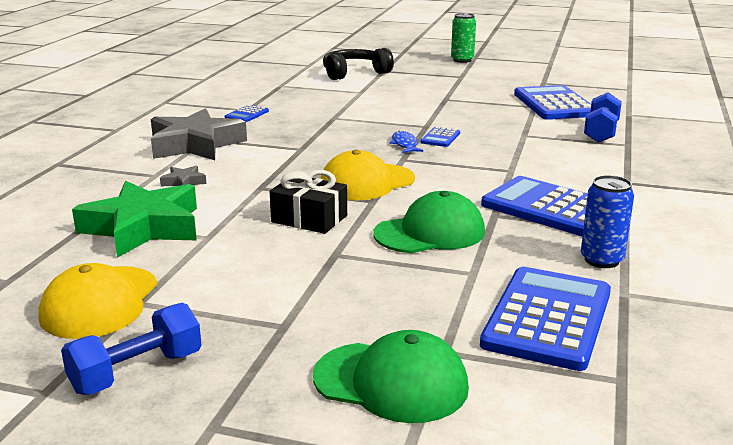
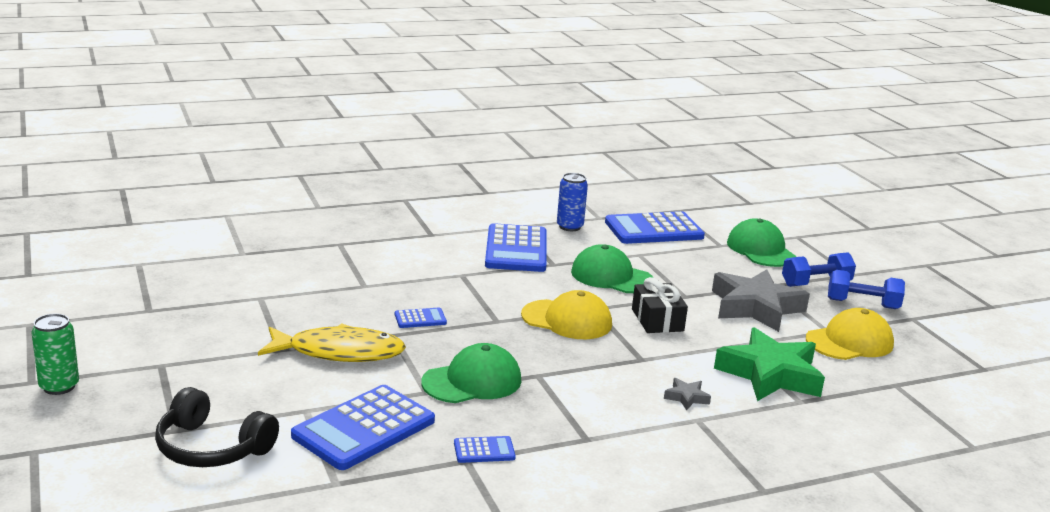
camera: 130 degrees left, 0 degrees up
grey star [151,108,247,160] -> grey star moved to [712,269,810,332]
blue fish [389,131,423,153] -> none
blue calculator [514,85,591,120] -> blue calculator moved to [291,385,435,470]
blue dumbbell [584,92,622,143] -> blue dumbbell moved to [782,252,856,287]
none -> yellow fish [258,323,406,362]
none -> green cap [422,343,521,403]

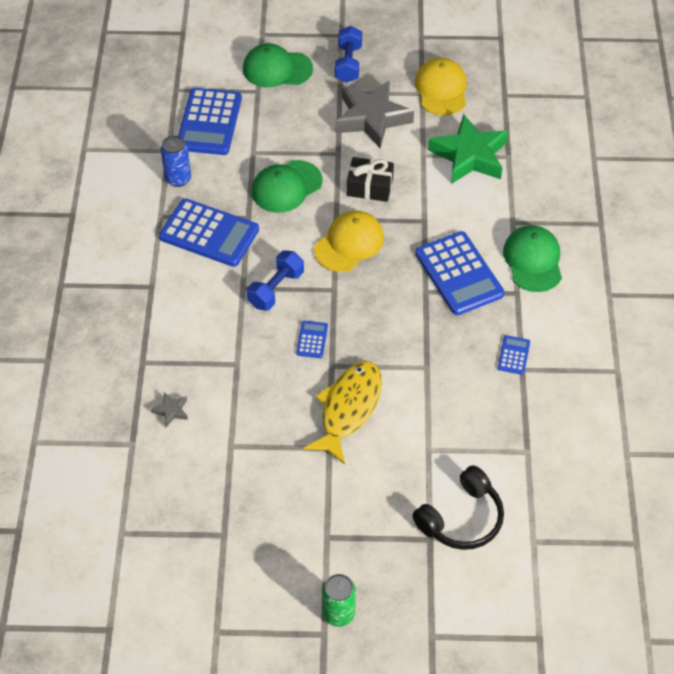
camera: 65 degrees left, 30 degrees up
blue calculator [291,385,435,470] -> blue calculator moved to [415,231,505,315]
green cap [422,343,521,403] -> green cap moved to [503,225,562,292]
grey star [664,378,711,410] -> grey star moved to [151,392,188,427]
blue dumbbell [828,270,905,309] -> blue dumbbell moved to [247,250,304,311]

